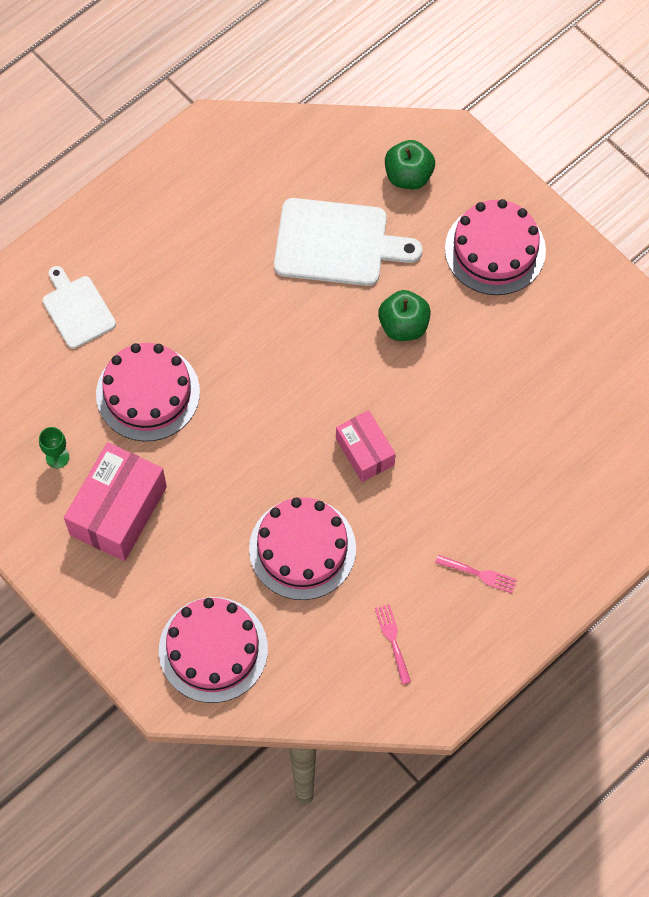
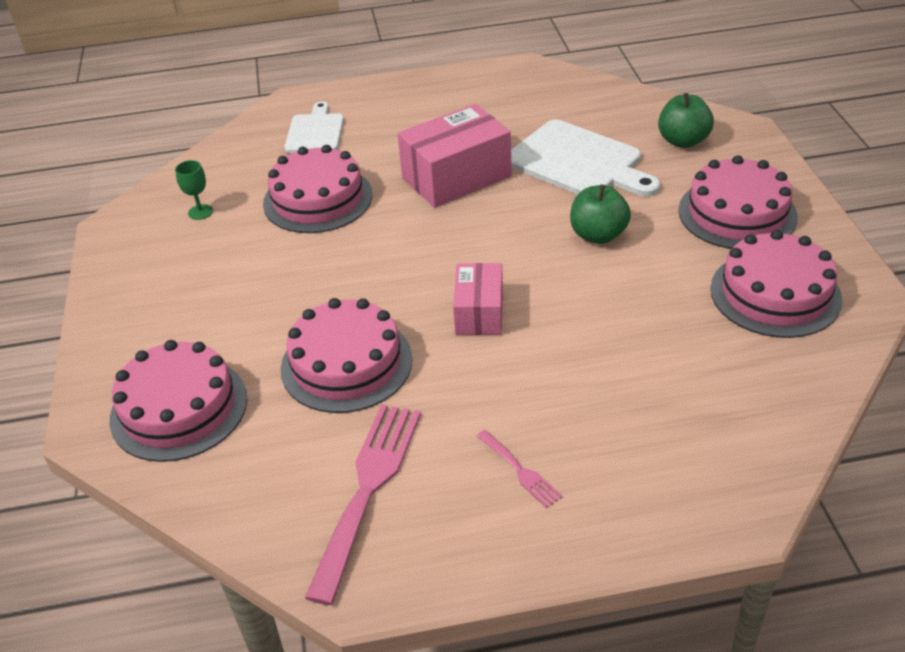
camera: 35 degrees right, 25 degrees down
pink box [64,442,167,561] -> pink box moved to [398,104,512,208]
pink fork [375,604,411,685] -> pink fork [305,404,421,605], size x2.12
none -> pink cake [710,230,842,338]

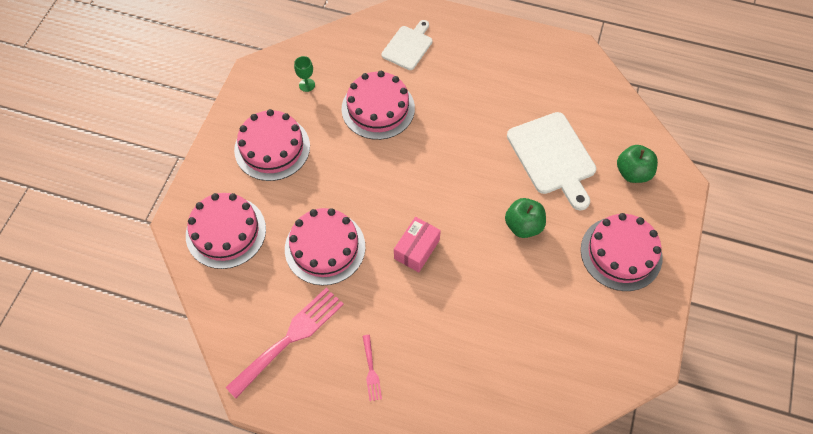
camera: 25 degrees right, 20 degrees up
pink box [398,104,512,208] -> none
pink cake [710,230,842,338] -> pink cake moved to [234,109,310,181]

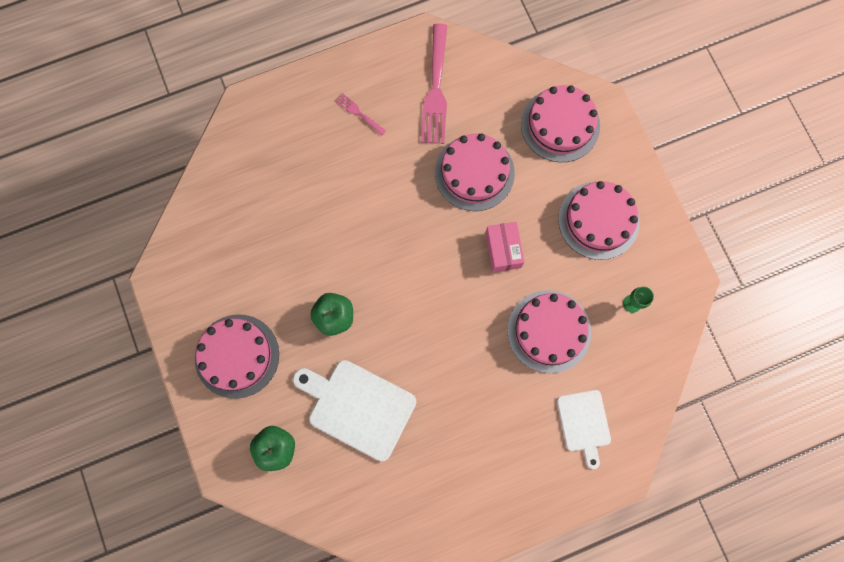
camera: 140 degrees right, 15 degrees up
pink box [394,217,441,272] -> pink box moved to [485,222,525,272]

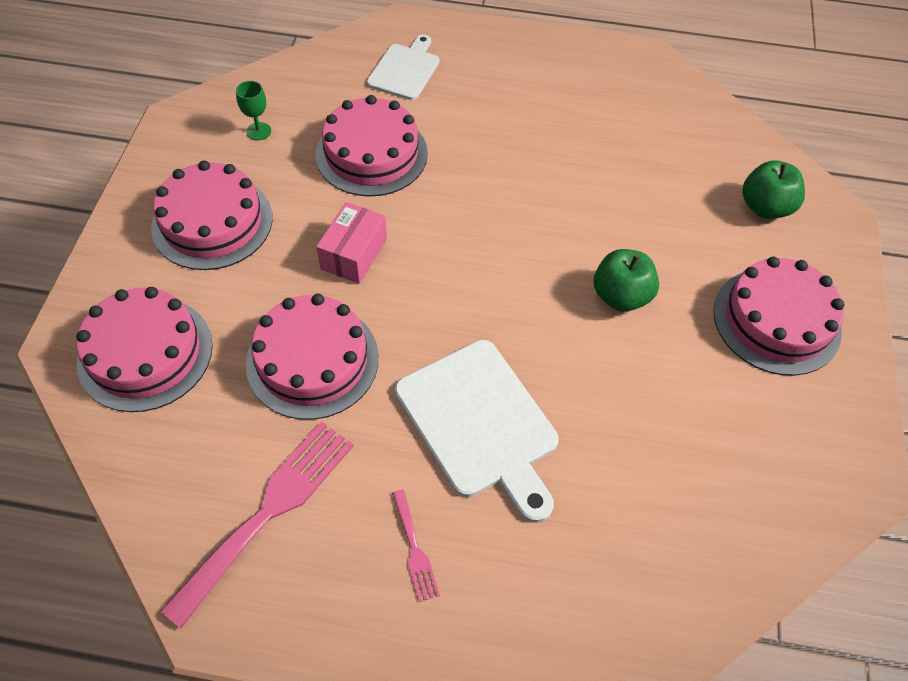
camera: 150 degrees left, 20 degrees down
white cutting board [293,360,417,461] -> white cutting board moved to [395,340,559,523]

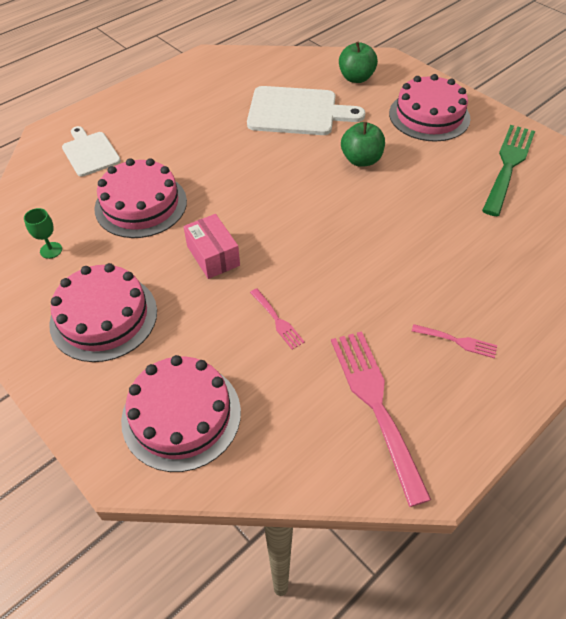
camera: 50 degrees left, 5 degrees down
pink cake [246,294,379,420] -> pink fork [250,288,305,349]
white cutting board [395,340,559,523] -> white cutting board moved to [247,86,365,135]
none -> green fork [482,125,535,216]

